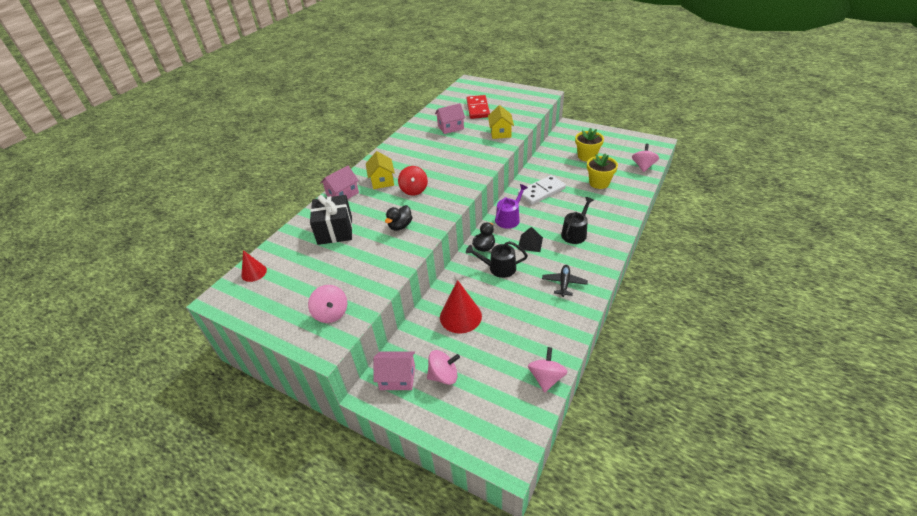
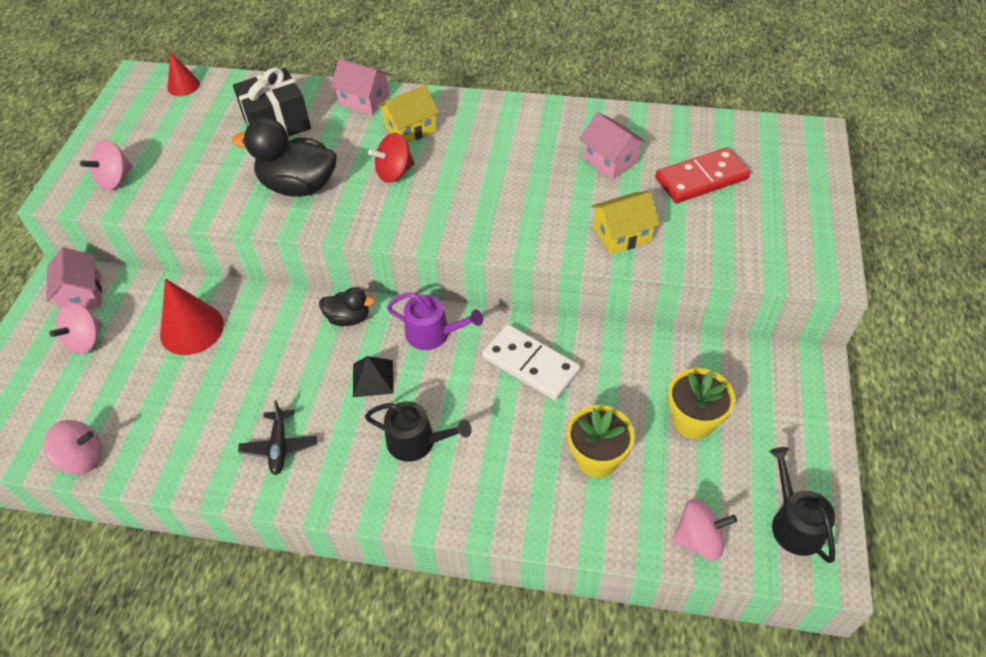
camera: 70 degrees right, 10 degrees up
black duck [385,205,413,231] -> black duck [232,118,337,197], size x1.84
pink spinning top [427,350,460,385] -> pink spinning top turned 60 degrees clockwise [49,303,102,354]
black watering can [466,241,528,278] -> black watering can moved to [769,447,835,563]
black plane [542,265,588,297] -> black plane turned 90 degrees clockwise [238,400,317,475]

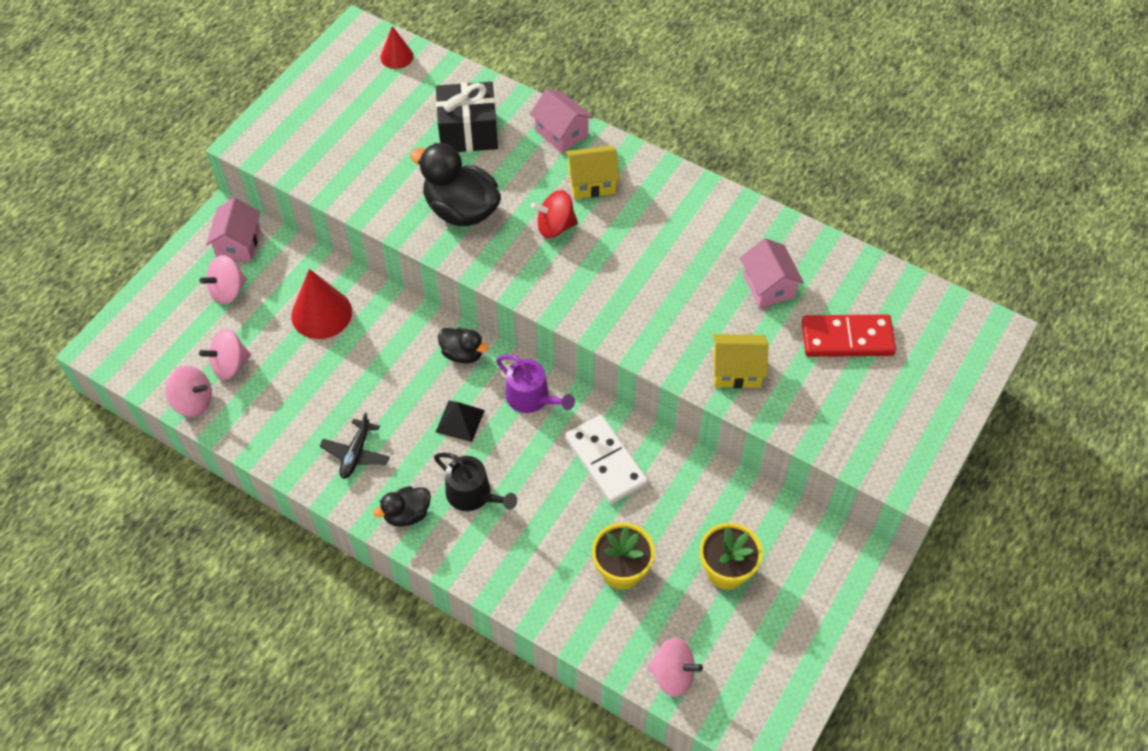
camera: 20 degrees right, 5 degrees up
pink spinning top [80,140,133,190] -> pink spinning top moved to [199,329,251,380]
black watering can [769,447,835,563] -> none
none -> black duck [373,486,431,527]

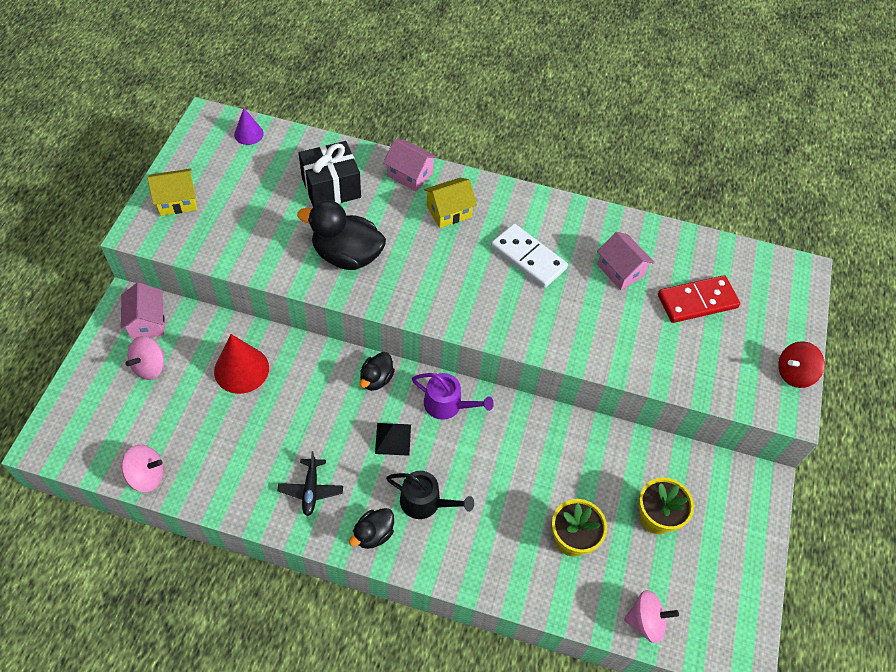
camera: 20 degrees left, 0 degrees up
pink spinning top [199,329,251,380] -> none
red cone [380,26,414,69] -> purple cone [234,108,264,145]
black duck [438,327,488,364] -> black duck turned 105 degrees clockwise [360,352,395,391]
red spinning top [531,190,578,238] -> red spinning top moved to [778,341,825,388]
white domino [565,415,648,504] -> white domino moved to [491,224,568,288]
yellow house [713,334,769,388] -> yellow house moved to [147,168,197,216]

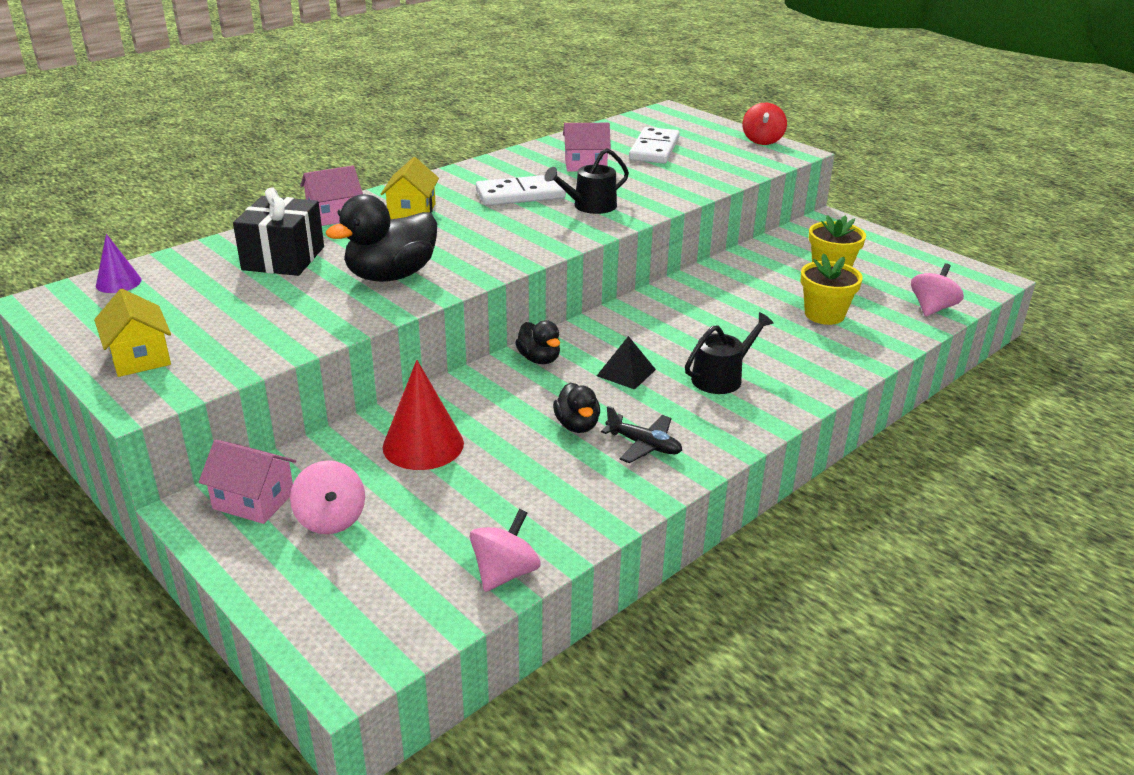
camera: 55 degrees left, 25 degrees down
yellow house [147,168,197,216] -> yellow house turned 45 degrees counterclockwise [94,289,171,377]
black duck [349,508,394,549] -> black duck moved to [553,382,600,433]
purple watering can [412,373,494,420] -> none
red domino [658,275,740,323] -> white domino [629,127,680,164]
none -> black watering can [544,148,629,214]

